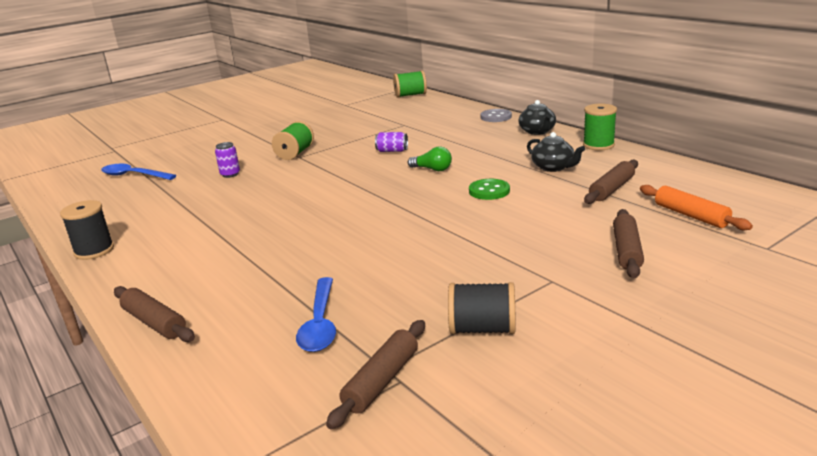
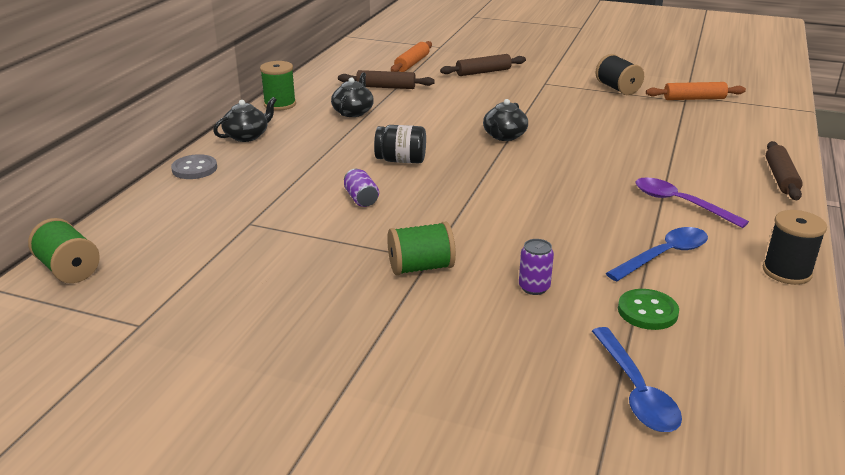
camera: 125 degrees left, 5 degrees up
blue spoon [296,277,336,352] -> blue spoon moved to [606,227,708,281]
brown rolling pin [326,320,425,429] -> orange rolling pin [646,82,746,100]
green light bulb [408,146,452,171] -> black jar [374,125,426,164]
green button [469,179,510,200] -> green button moved to [618,289,679,330]
none -> black teapot [483,99,528,141]
none -> purple spoon [636,178,749,228]

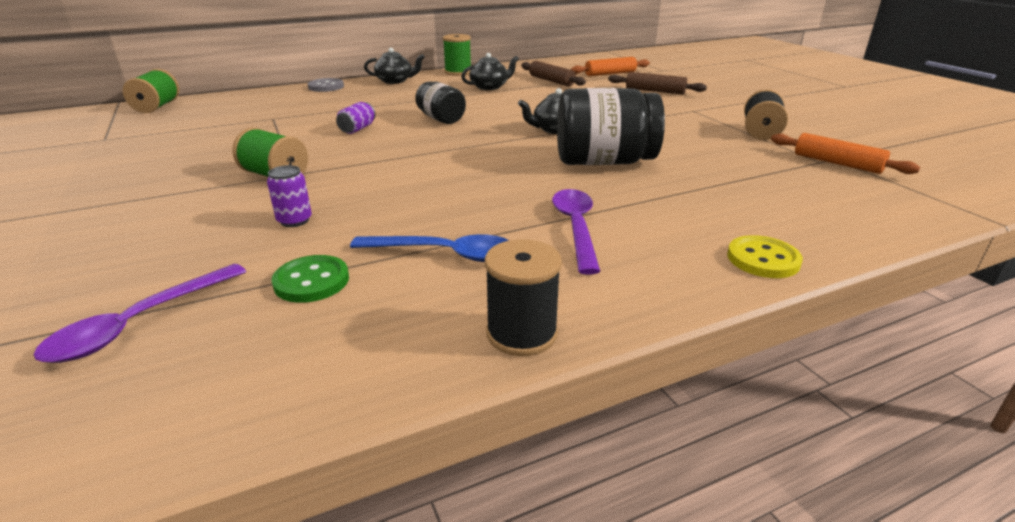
camera: 45 degrees right, 0 degrees up
blue spoon [592,327,682,432] -> purple spoon [34,264,246,363]
brown rolling pin [766,141,803,200] -> yellow button [727,235,803,278]
none -> black jar [557,88,665,165]

